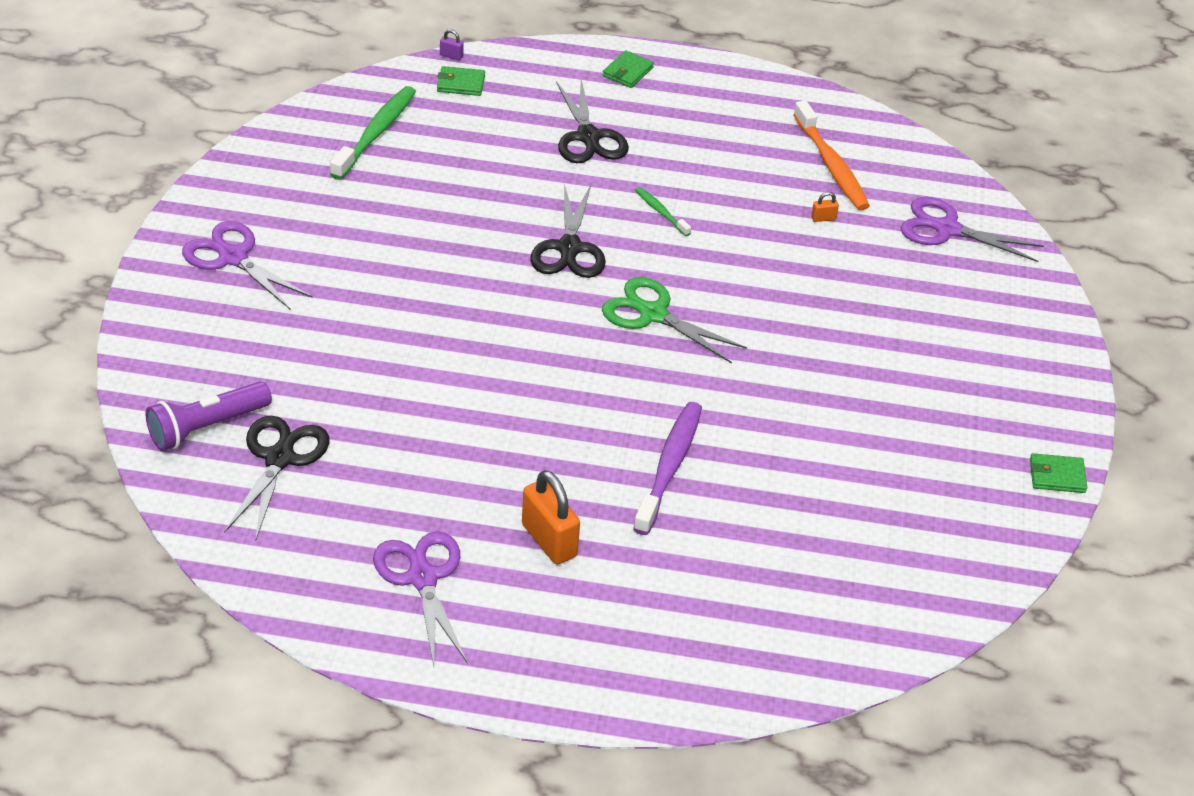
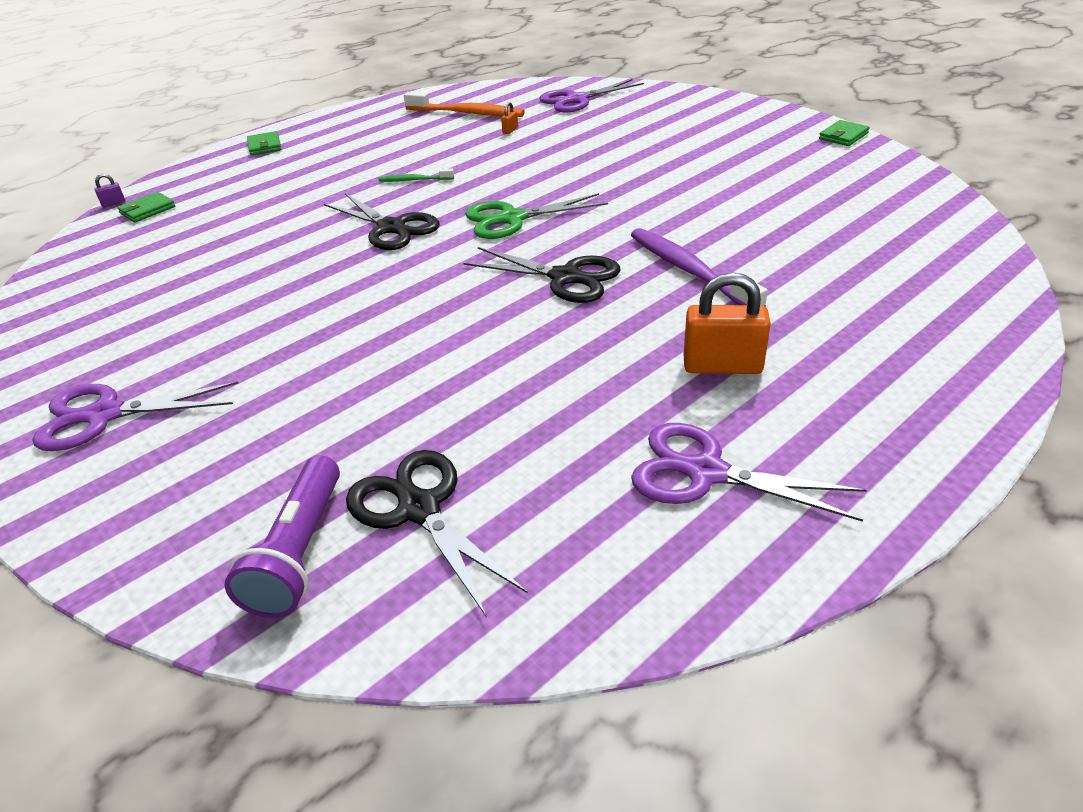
camera: 45 degrees left, 5 degrees down
green toothbrush [330,86,416,180] -> none
black scissors [556,79,629,163] -> black scissors moved to [463,247,621,303]

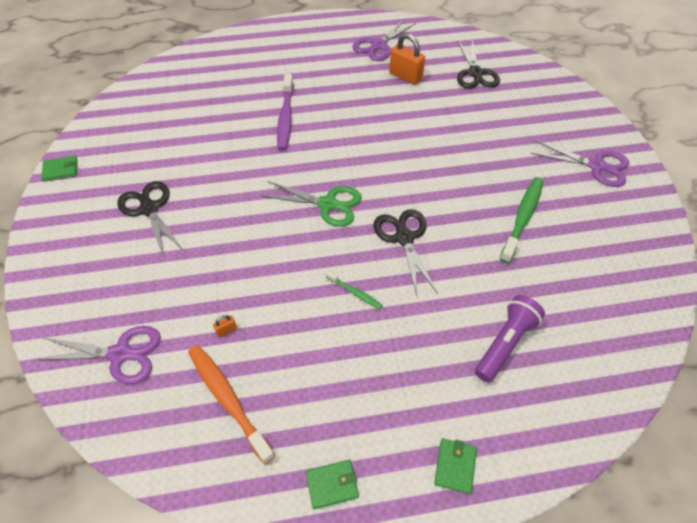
camera: 150 degrees left, 15 degrees up
purple padlock [95,174,125,207] -> none
green wallet [117,192,175,223] -> green wallet moved to [306,460,359,509]
purple flashlight [225,455,340,618] -> purple flashlight moved to [475,295,545,383]
black scissors [463,247,621,303] -> black scissors moved to [117,181,184,258]
purple scissors [631,423,867,522] -> purple scissors turned 75 degrees clockwise [352,19,416,61]
orange padlock [684,272,771,374] -> orange padlock moved to [389,33,425,85]
none -> green toothbrush [500,177,544,263]

